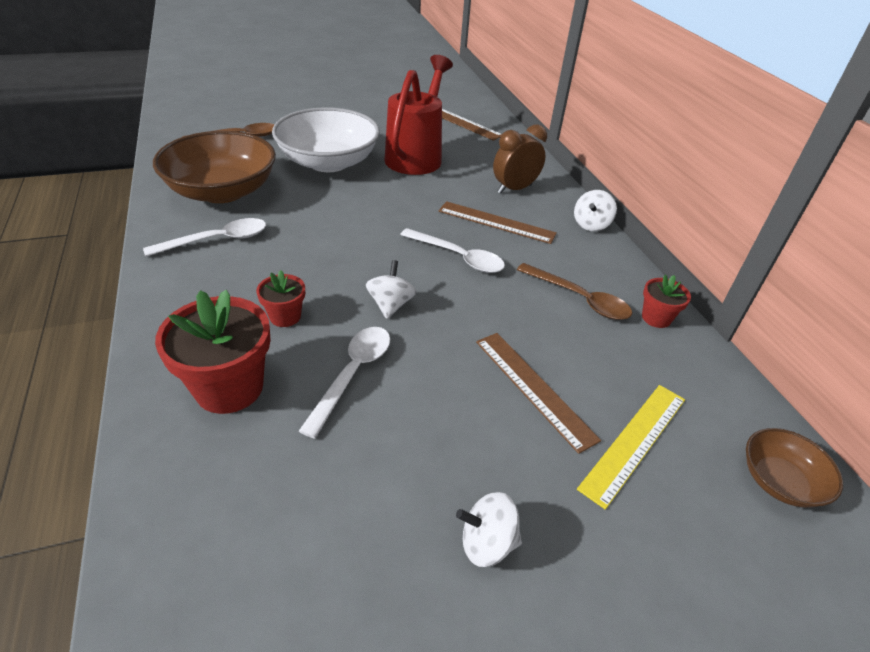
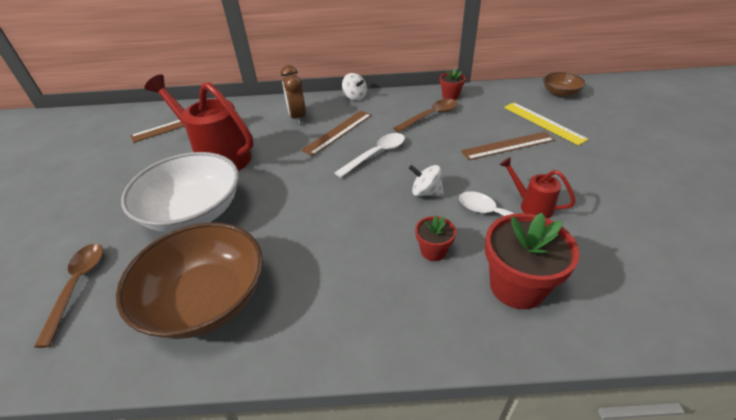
camera: 70 degrees left, 0 degrees up
white spoon [143,218,266,257] -> none
white spinning top [456,492,522,567] -> none
none -> red watering can [499,157,576,219]

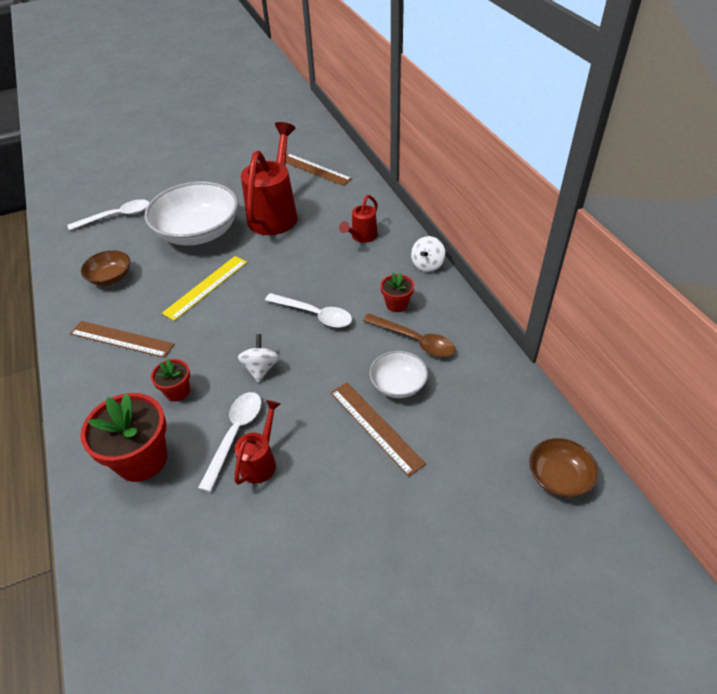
camera: 70 degrees right, 5 degrees up
brown spoon [34,244,103,348] -> white spoon [67,199,149,231]
brown bowl [116,222,263,339] -> brown bowl [81,250,130,286], size x0.49
brown clock [280,65,306,125] -> red watering can [339,195,378,243]
brown ruler [301,111,372,156] -> brown ruler moved to [70,321,175,358]
red flower pot [440,68,466,100] -> red flower pot moved to [380,272,414,312]
yellow ruler [504,103,589,146] -> yellow ruler moved to [162,256,247,321]
none -> white bowl [369,351,428,398]

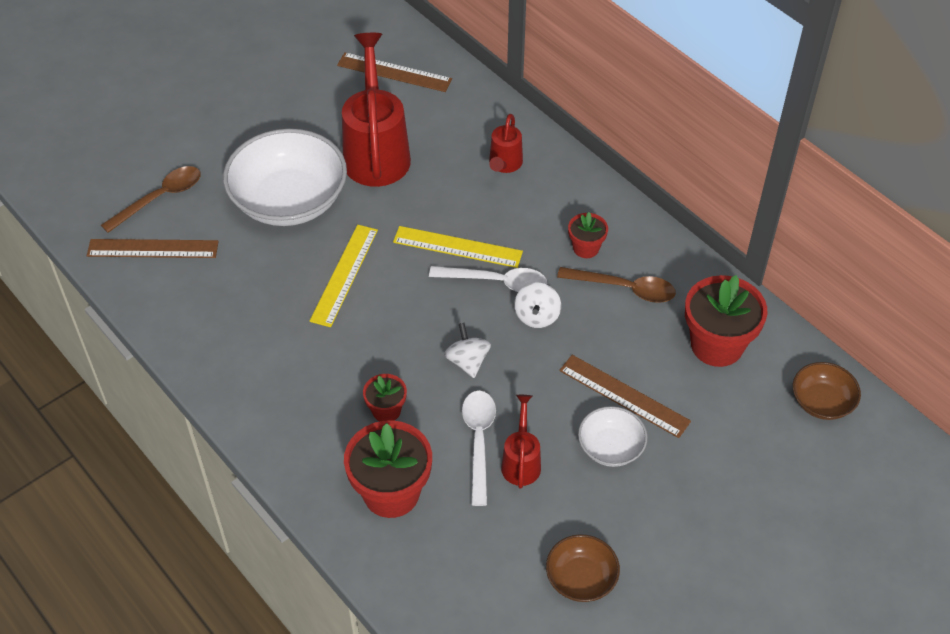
camera: 20 degrees left, 5 degrees up
white spoon [67,199,149,231] -> brown spoon [101,166,201,233]
brown ruler [70,321,175,358] -> brown ruler moved to [87,239,219,258]
brown bowl [81,250,130,286] -> brown bowl moved to [546,534,620,602]
white bowl [369,351,428,398] -> white bowl moved to [578,406,648,467]
white spinning top [411,236,445,272] -> white spinning top moved to [514,283,561,328]
none -> yellow ruler [393,226,523,268]
none -> red flower pot [685,275,767,367]

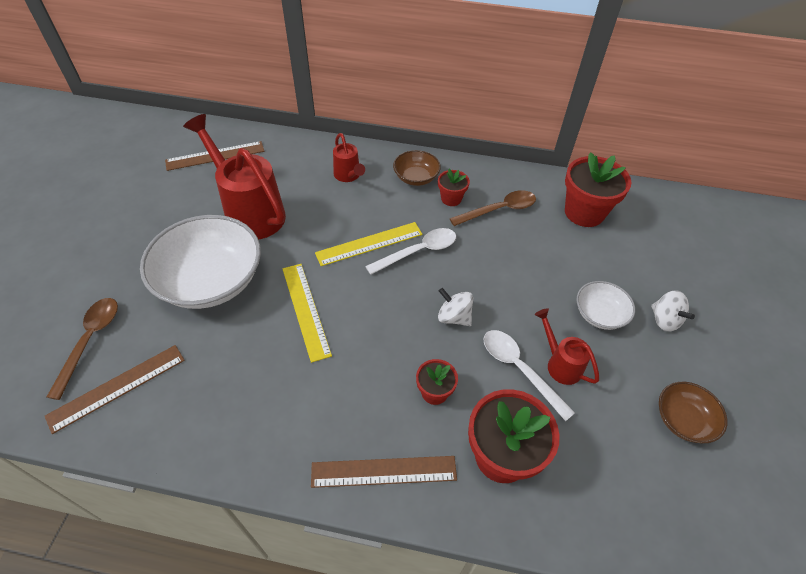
camera: 40 degrees left, 0 degrees up
white spinning top [514,283,561,328] -> white spinning top moved to [651,290,695,332]
brown ruler [559,355,691,438] -> brown ruler moved to [311,456,457,488]
brown bowl [793,362,861,420] -> brown bowl moved to [393,150,441,186]

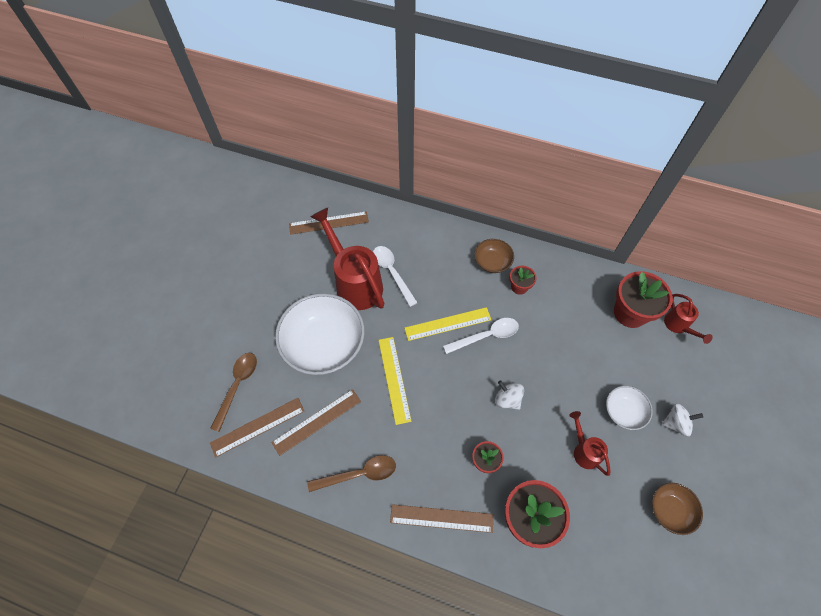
camera: 10 degrees right, 10 degrees up
red watering can [333,133,365,182] -> red watering can moved to [664,294,713,344]
brown spoon [450,190,536,226] -> brown spoon moved to [307,455,396,492]
white spoon [483,330,575,421] -> white spoon moved to [373,246,418,307]
white spinning top [651,290,695,332] -> white spinning top turned 75 degrees counterclockwise [662,403,703,437]
none -> brown ruler [271,389,361,456]

